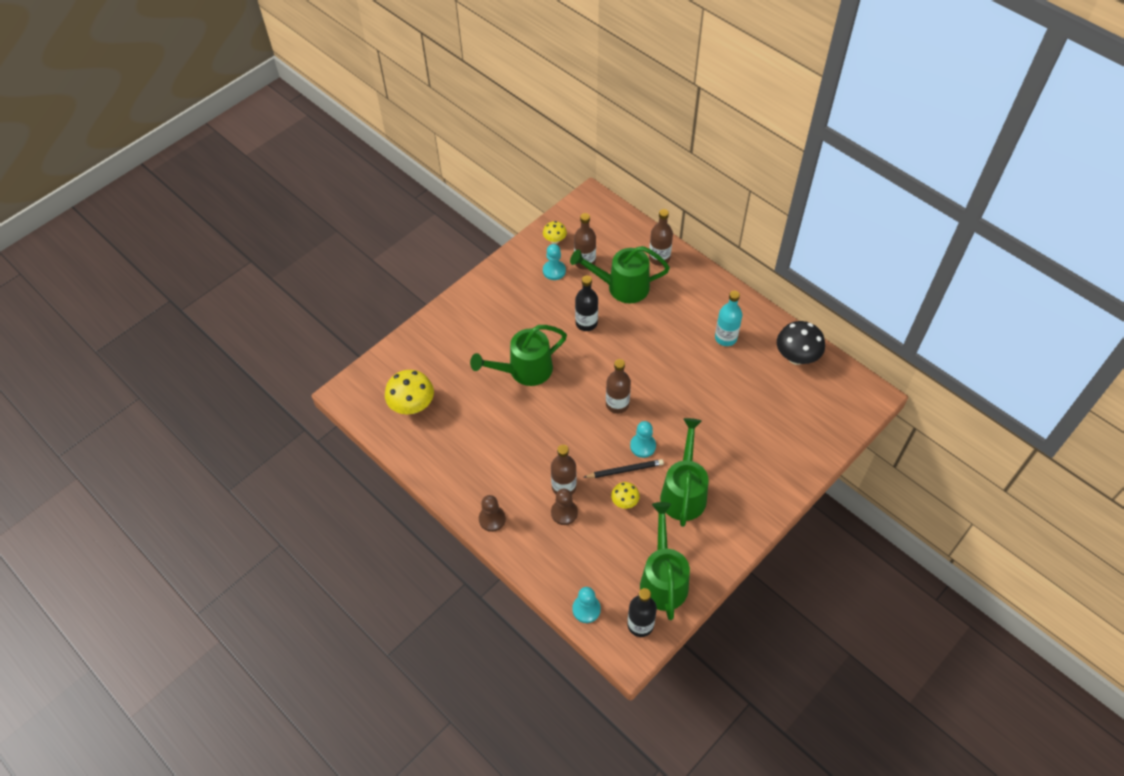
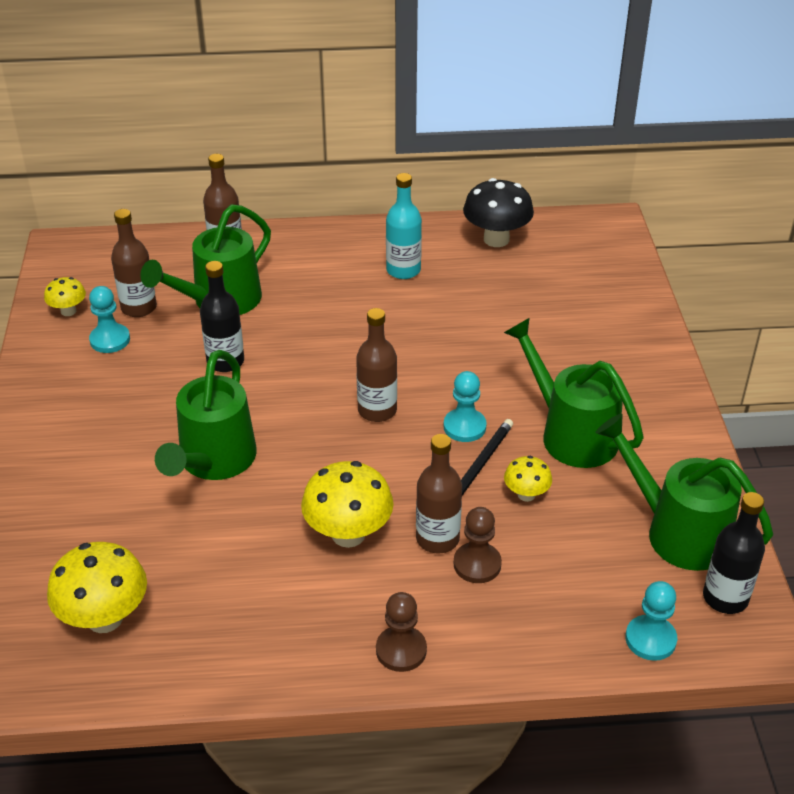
camera: 50 degrees left, 15 degrees down
none -> yellow mushroom [301,461,394,548]

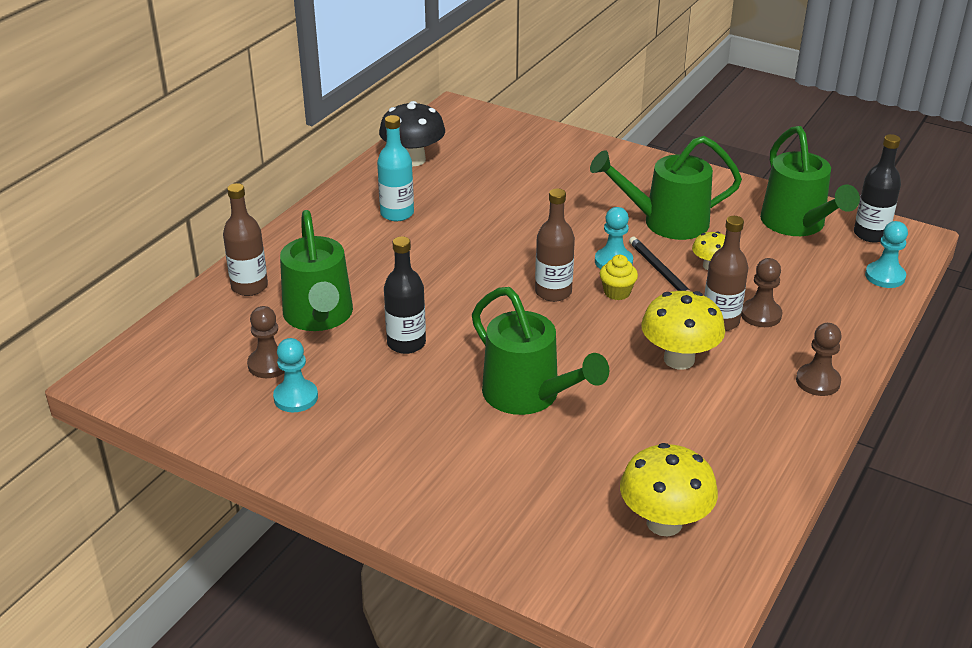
camera: 55 degrees left, 5 degrees down
yellow mushroom [44,277,86,316] -> none
brown bottle [111,209,157,317] -> brown pawn [247,306,285,378]
green watering can [596,414,773,571] -> green watering can turned 90 degrees counterclockwise [760,126,860,236]
none -> yellow cupcake [600,255,638,300]

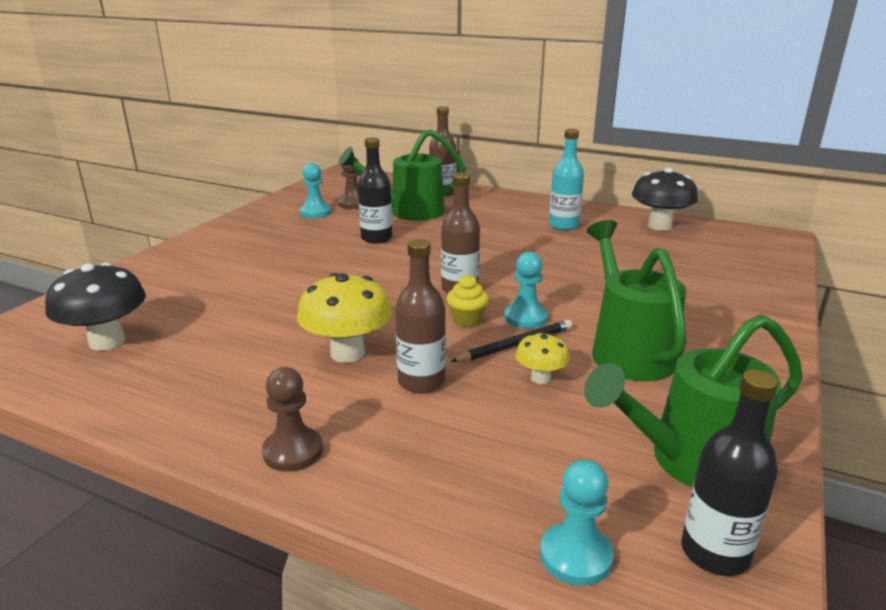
camera: 85 degrees right, 10 degrees down
green watering can [472,287,610,415] -> none
yellow mushroom [620,443,718,536] -> black mushroom [45,263,146,351]
brown pawn [741,258,783,327] -> none

